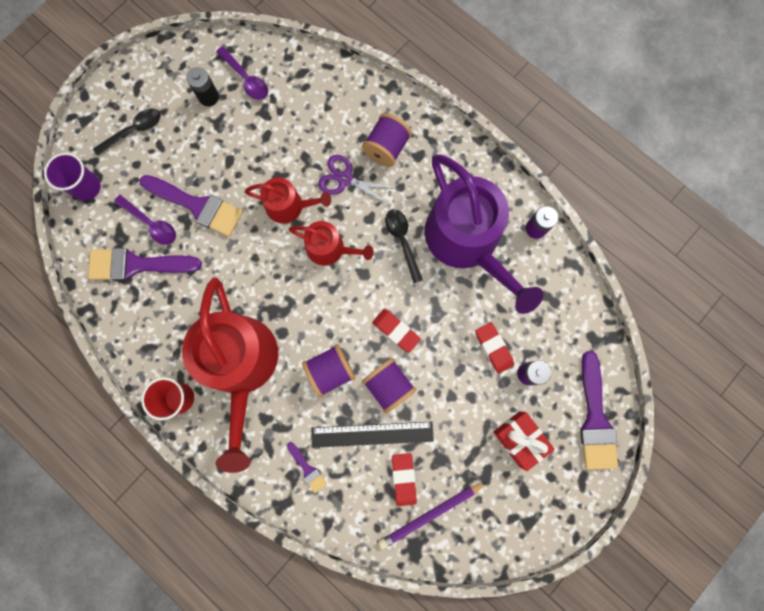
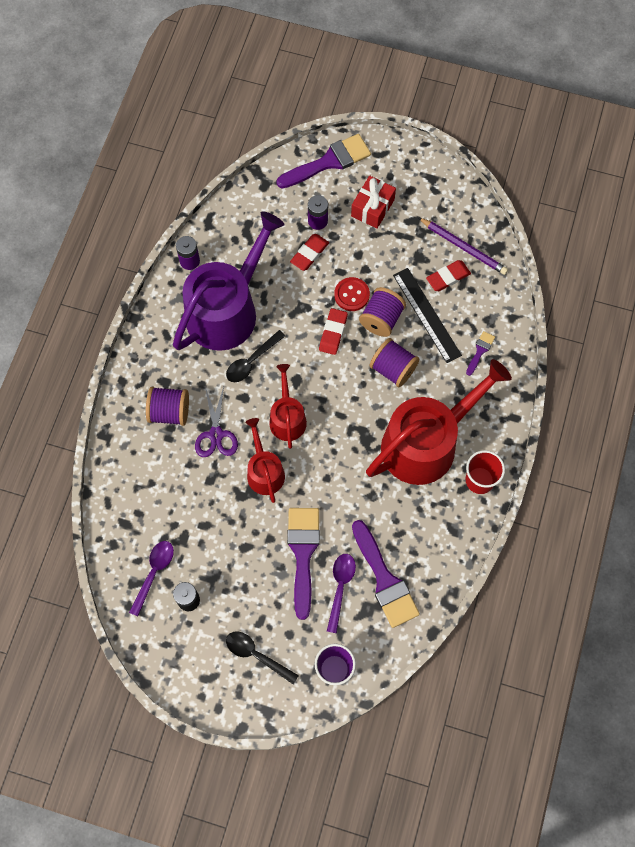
camera: 115 degrees left, 10 degrees down
none -> red button [334,277,370,311]

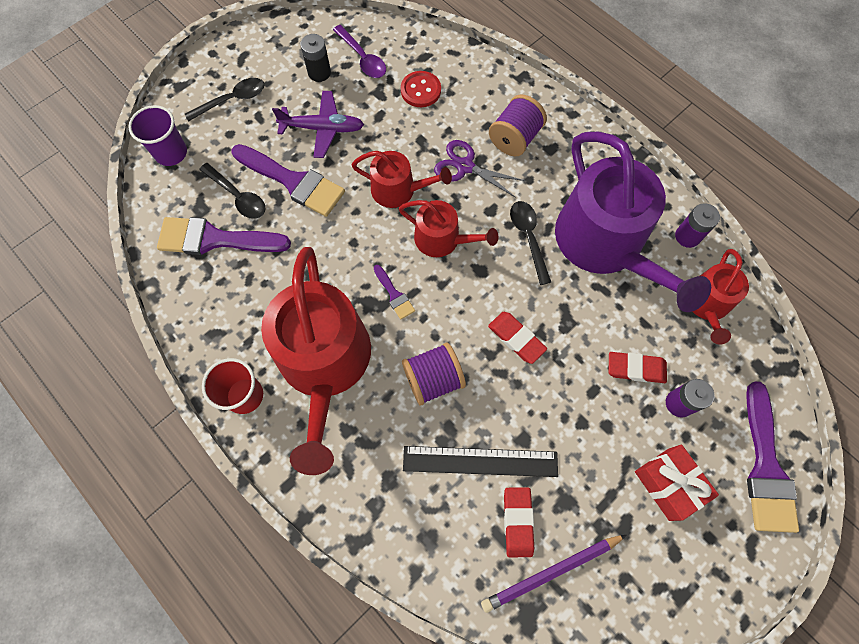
camera: 120 degrees right, 0 degrees up
red eraser [290,234,329,271] -> red eraser turned 60 degrees counterclockwise [609,352,667,383]
purple spoon [327,554,356,633] -> black spoon [199,163,266,219]
red button [334,277,370,311] -> red button moved to [401,71,441,107]
purple spool [359,287,406,337] -> none
purple brush [466,331,495,376] -> purple brush moved to [374,265,415,319]
none -> purple plane [272,91,364,158]
none -> red watering can [692,249,749,344]

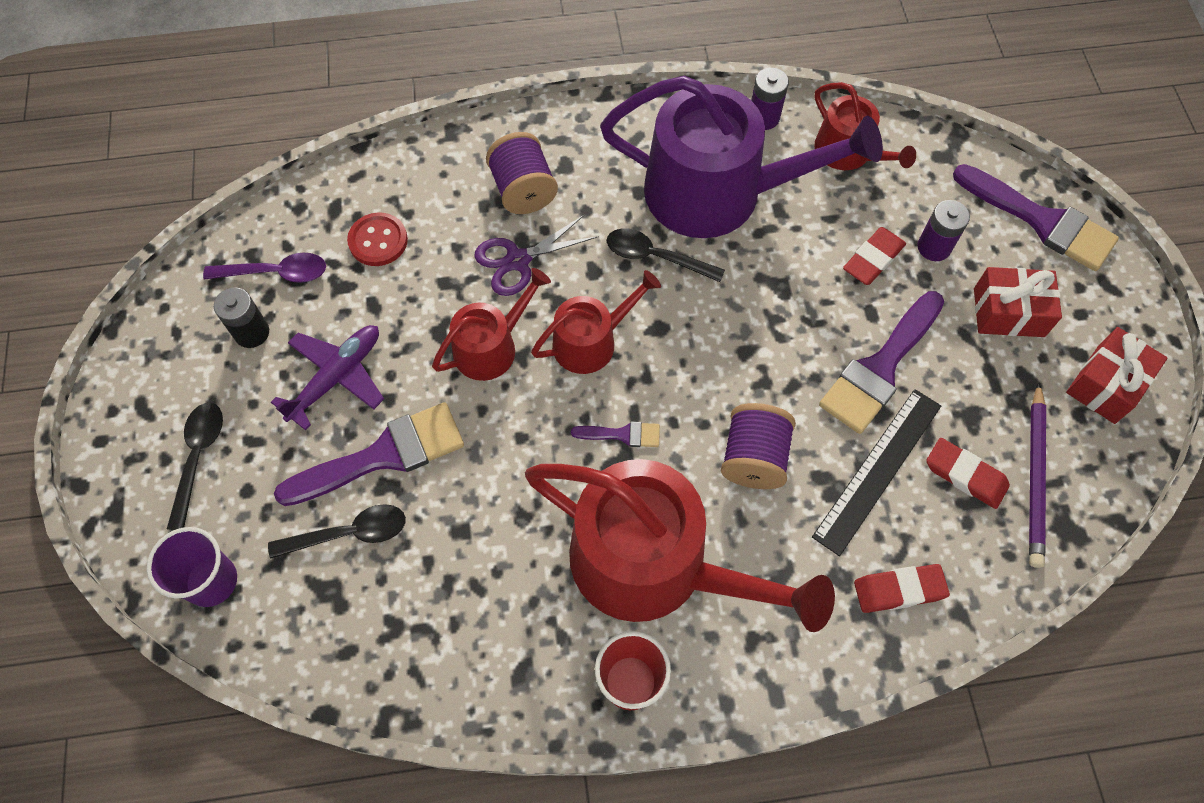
camera: 55 degrees left, 5 degrees down
purple brush [157,217,291,255] -> purple brush moved to [819,291,944,434]
red eraser [488,312,547,364] -> red eraser moved to [854,564,950,613]
none -> red gift [1066,327,1167,424]

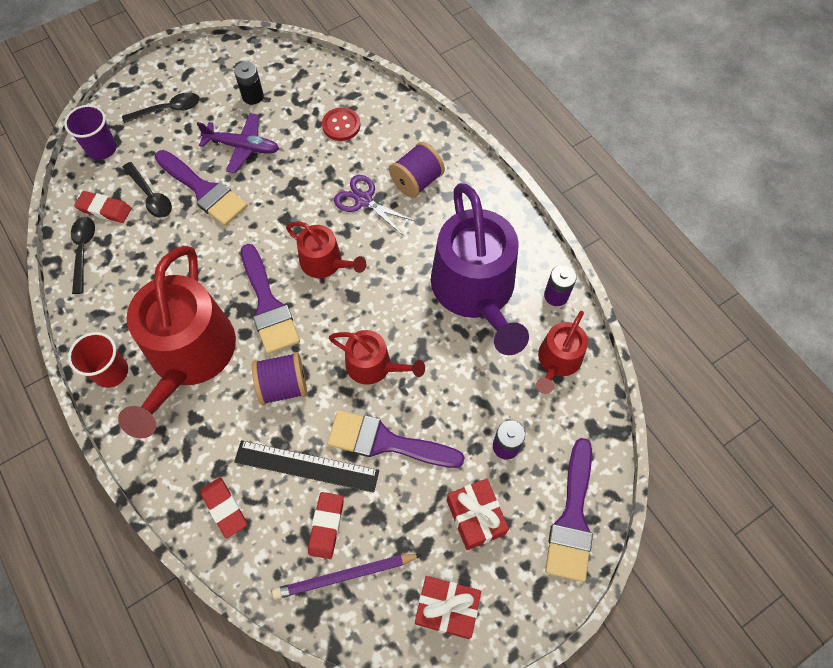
camera: 65 degrees right, 0 degrees up
purple spoon [203,253,326,283] -> none
red watering can [432,268,551,381] -> red watering can moved to [329,330,425,385]
purple brush [571,422,660,447] -> purple brush [241,244,300,354], size x2.11
black spoon [607,229,725,282] -> black spoon moved to [71,217,95,294]
red eraser [843,227,906,285] -> red eraser moved to [74,191,131,223]

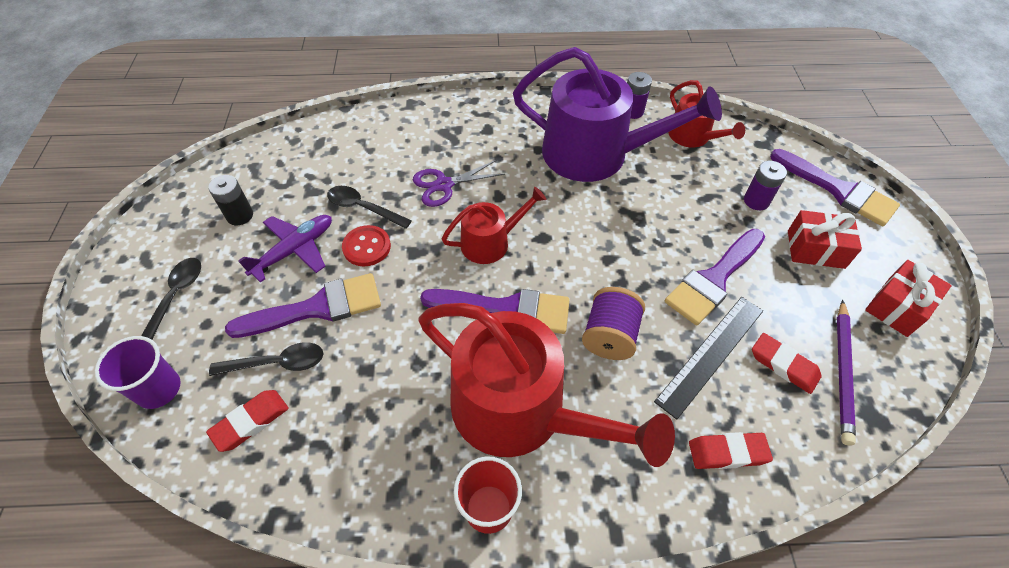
camera: 60 degrees left, 10 degrees down
black spoon [71,217,95,294] -> black spoon moved to [327,186,412,229]
red button [322,107,360,141] -> red button moved to [342,225,391,266]
red watering can [329,330,425,385] -> none
purple spool [389,142,445,198] -> none

